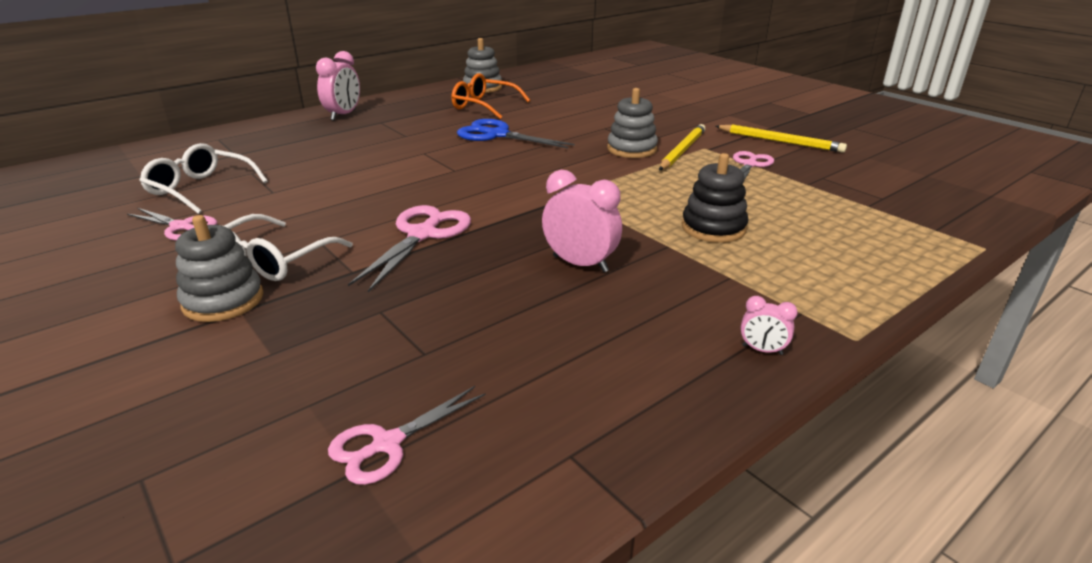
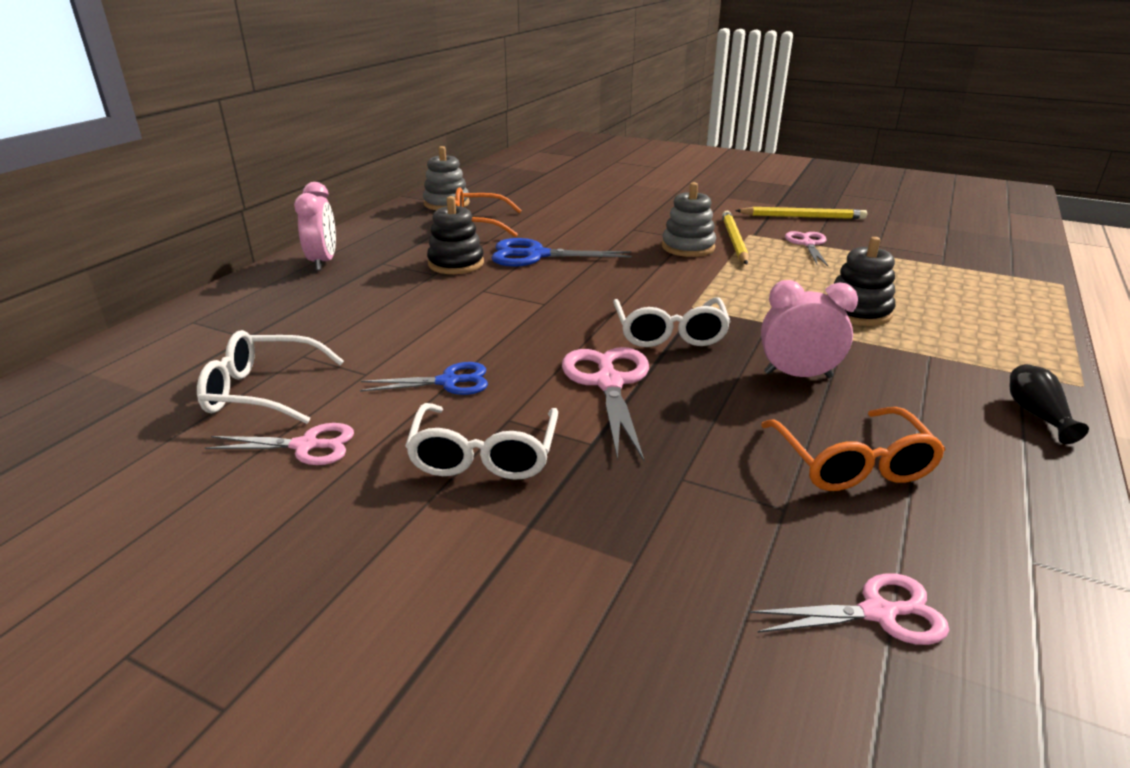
camera: 25 degrees left, 0 degrees up
grey stacking toy [175,215,264,322] -> none
pink scissors [328,386,486,485] -> pink scissors turned 120 degrees counterclockwise [750,573,949,645]
pink clock [740,296,798,355] -> black vase [1009,364,1089,444]
none -> blue scissors [360,362,488,395]
none -> black stacking toy [427,196,484,274]
none -> white glasses [613,297,731,347]
none -> orange glasses [761,407,945,491]

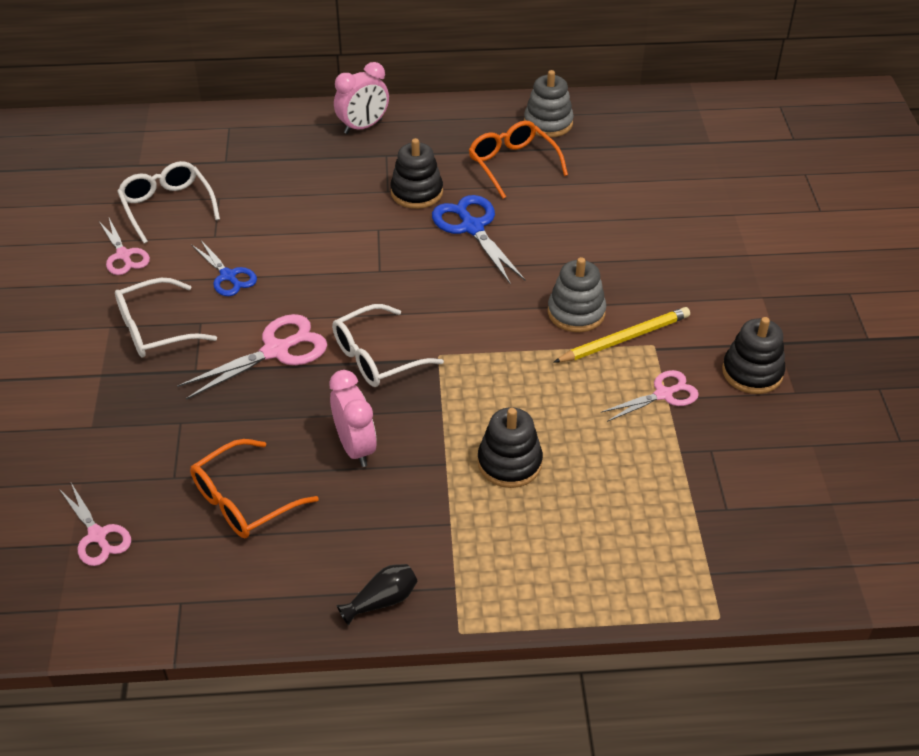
camera: 60 degrees right, 15 degrees up
yellow pencil [735,207,867,219] -> black stacking toy [722,317,785,394]

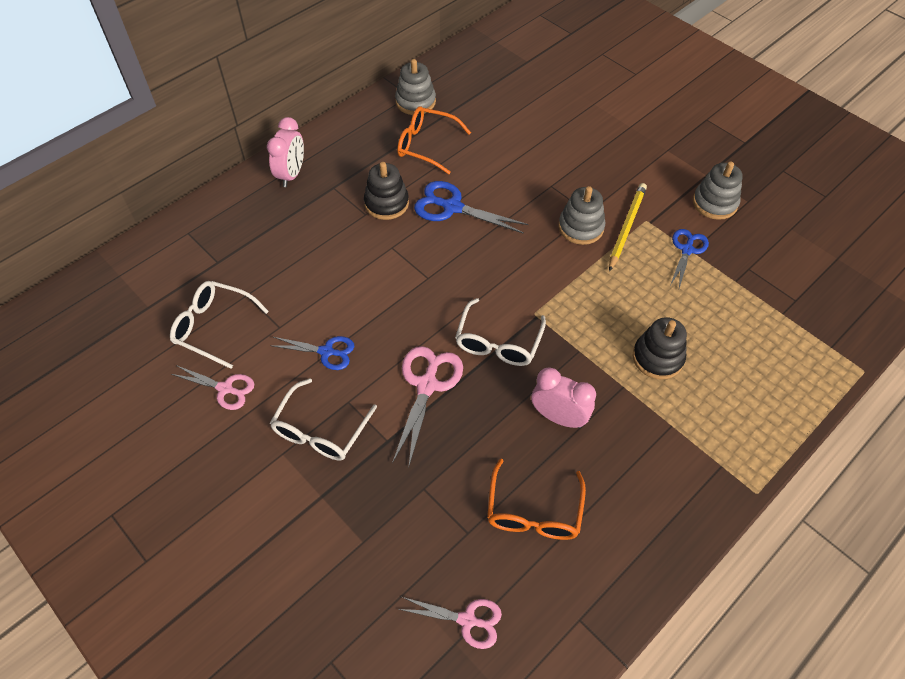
camera: 40 degrees left, 10 degrees up
black vase [336,564,418,626] -> none
pink scissors [601,370,699,422] -> blue scissors [670,229,709,288]
black stacking toy [722,317,785,394] -> grey stacking toy [693,162,743,220]

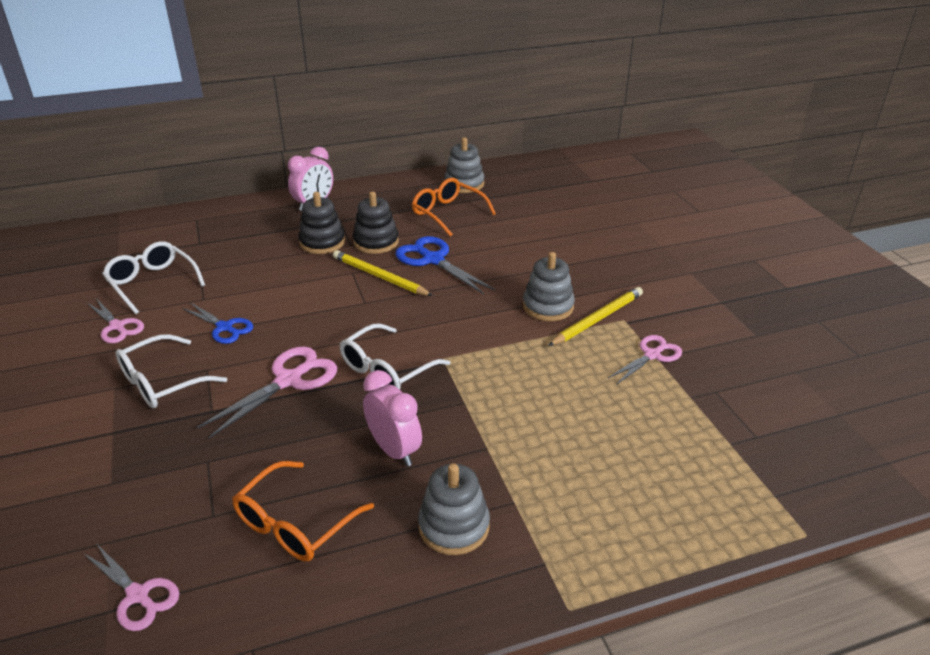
camera: 25 degrees right, 20 degrees down
black stacking toy [633,317,687,379] -> black stacking toy moved to [299,192,345,254]
blue scissors [670,229,709,288] -> pink scissors [607,335,682,385]
grey stacking toy [693,162,743,220] -> grey stacking toy moved to [418,463,490,555]
none -> yellow pencil [333,250,433,296]

